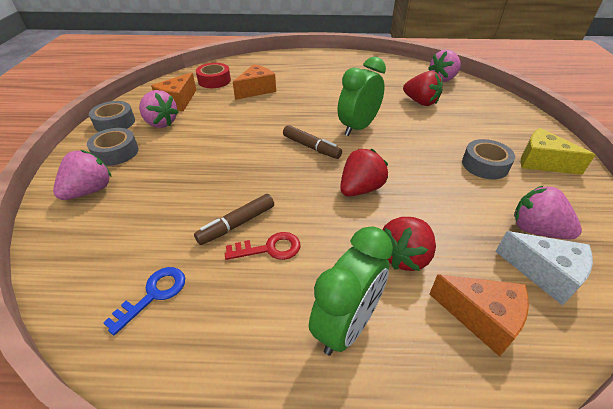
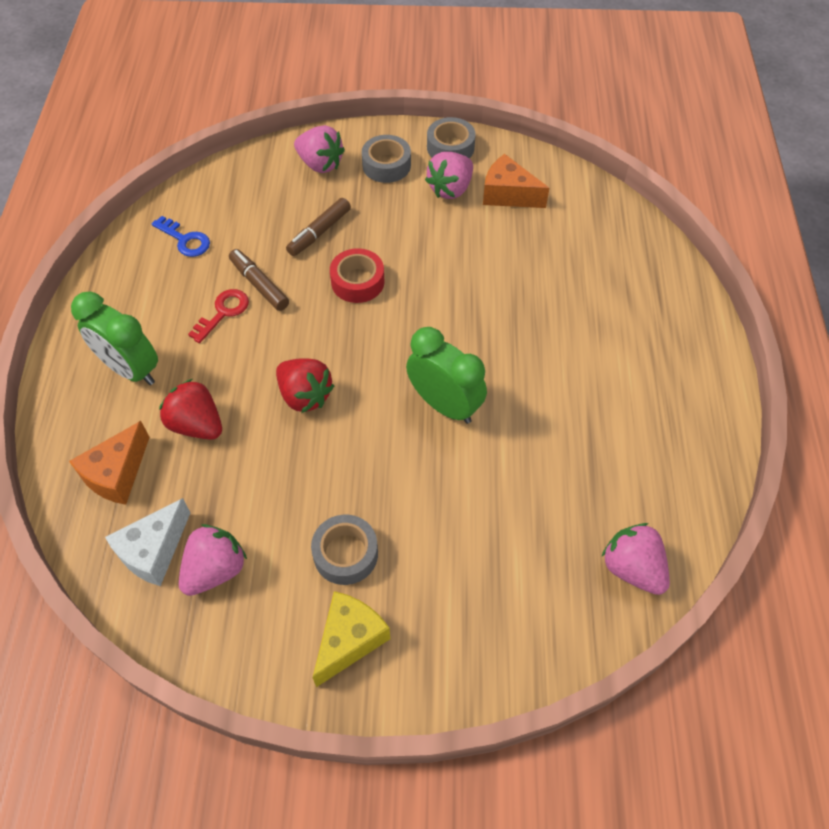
camera: 90 degrees right, 15 degrees up
red tape [196,63,231,88] -> red tape moved to [330,248,384,303]
red key [225,232,301,260] -> red key turned 135 degrees counterclockwise [188,289,249,343]
orange cheese [233,64,276,100] -> none
brown marker [283,125,342,159] -> brown marker moved to [286,198,351,256]
red strawberry [403,71,443,106] -> none

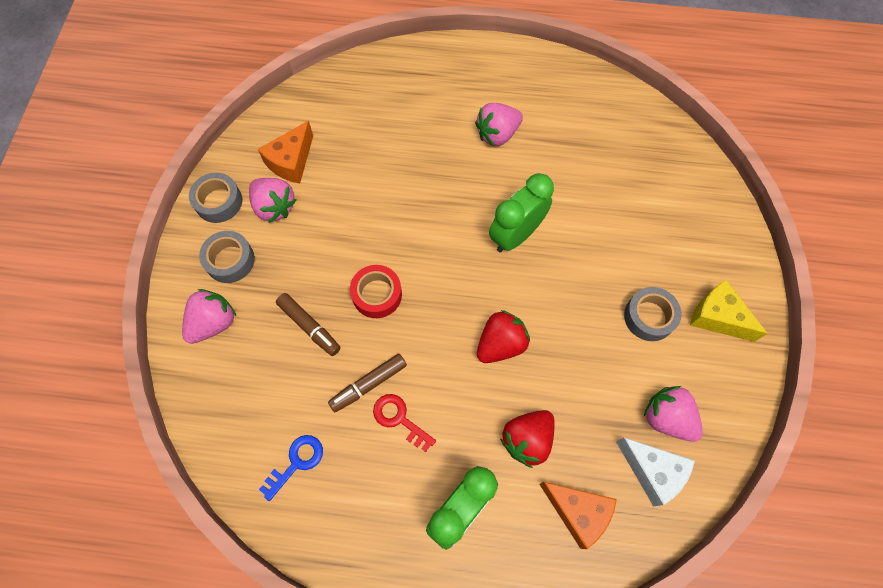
camera: 85 degrees left, 10 degrees up
pink strawberry [602,523,670,595] -> pink strawberry moved to [475,103,523,146]

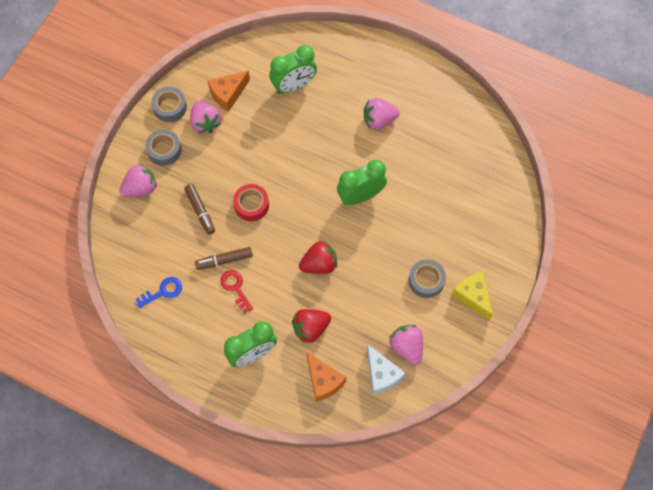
camera: 20 degrees right, 0 degrees up
none -> green clock [270,45,317,94]

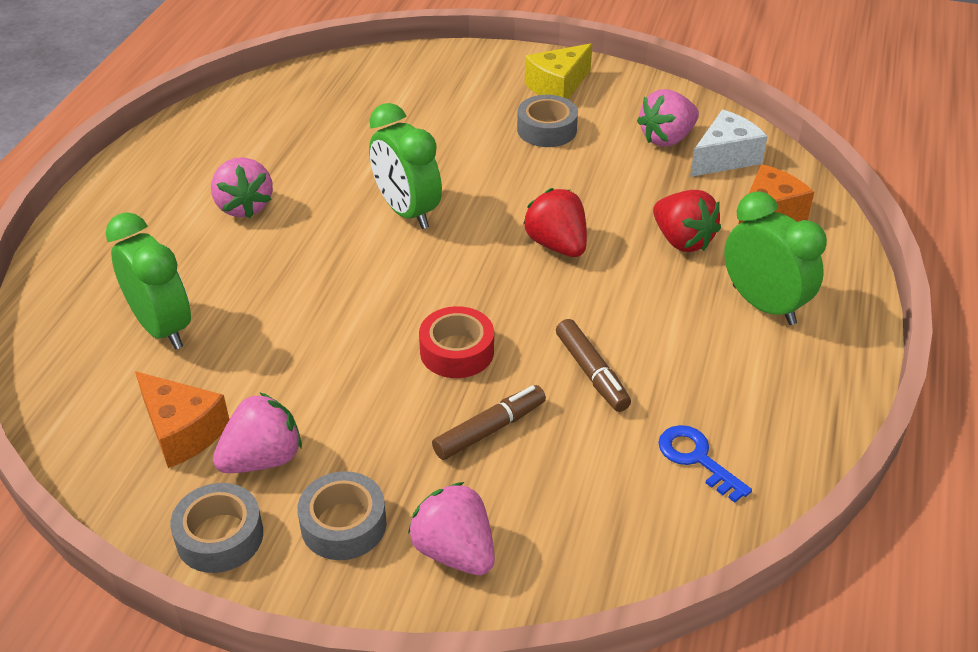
camera: 100 degrees left, 25 degrees down
red key [220,270,253,313] -> none

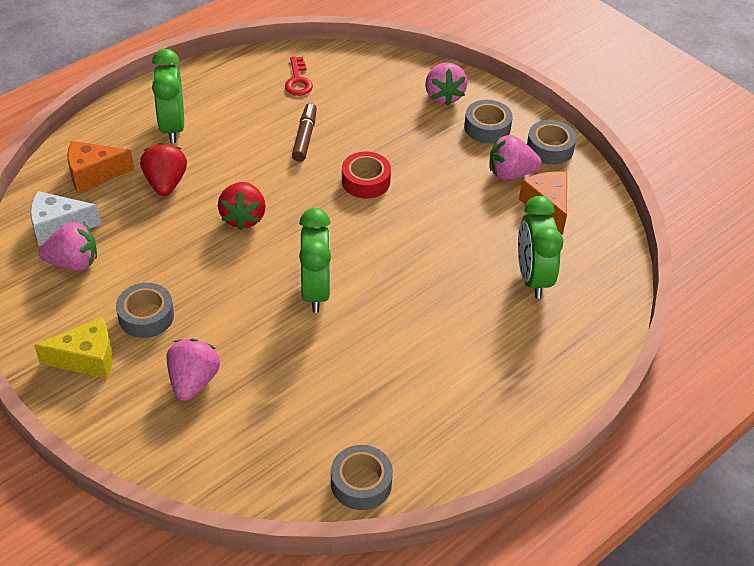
camera: 150 degrees left, 5 degrees up
pink strawberry [211,157,273,218] -> pink strawberry moved to [167,339,220,401]
brown marker [432,385,546,460] -> none
blue key [658,425,752,503] -> red key [285,57,313,96]
none -> grey tape [331,445,393,510]

